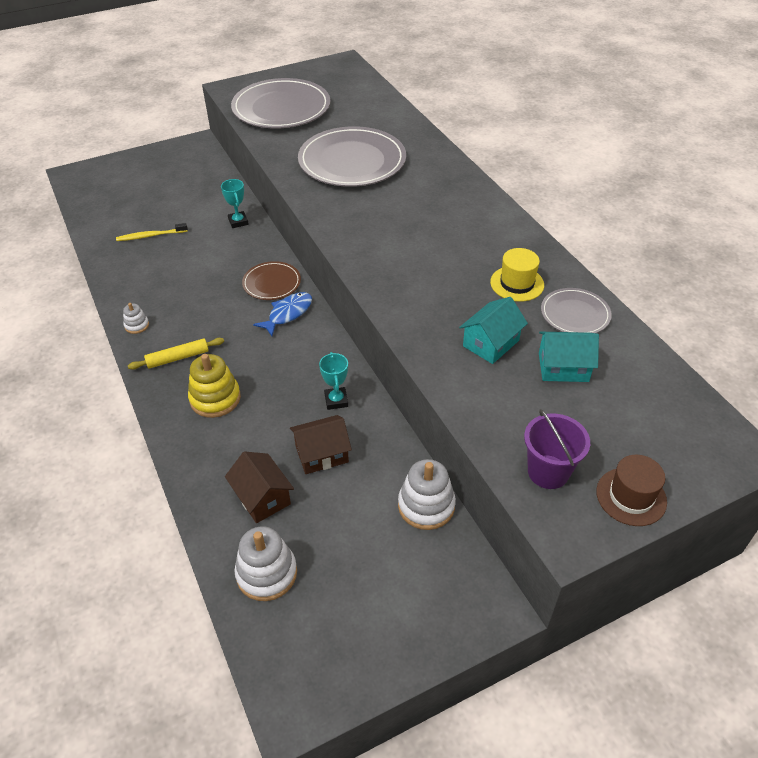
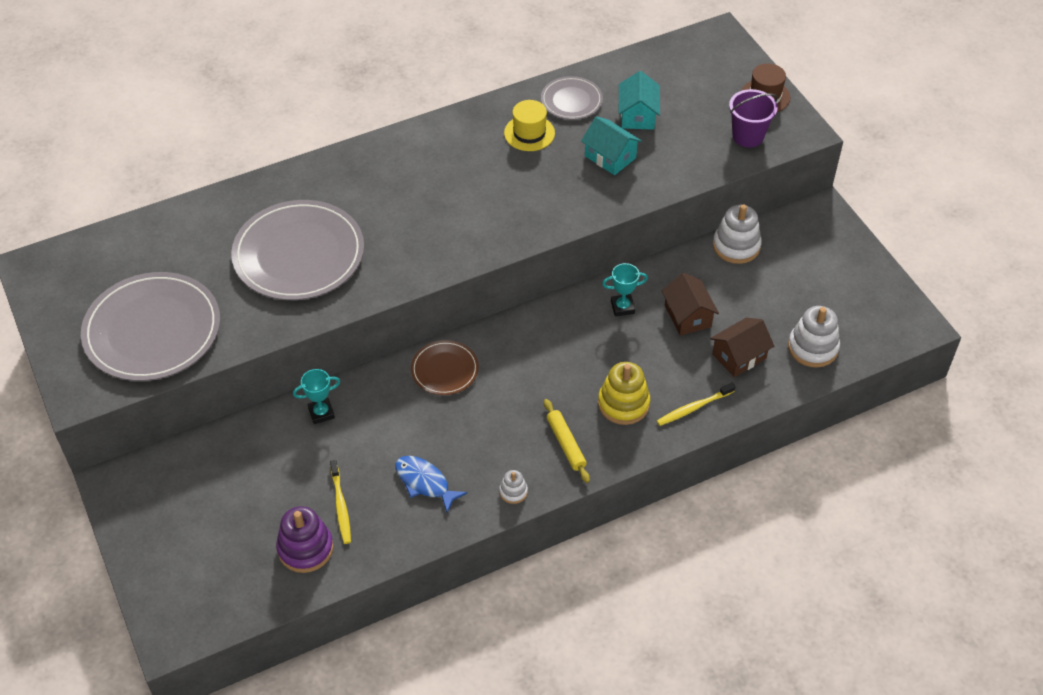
camera: 90 degrees left, 5 degrees up
blue fish [253,292,312,336] -> blue fish moved to [395,456,467,513]
none -> purple stacking toy [276,506,333,573]
none -> yellow toothbrush [657,383,736,426]

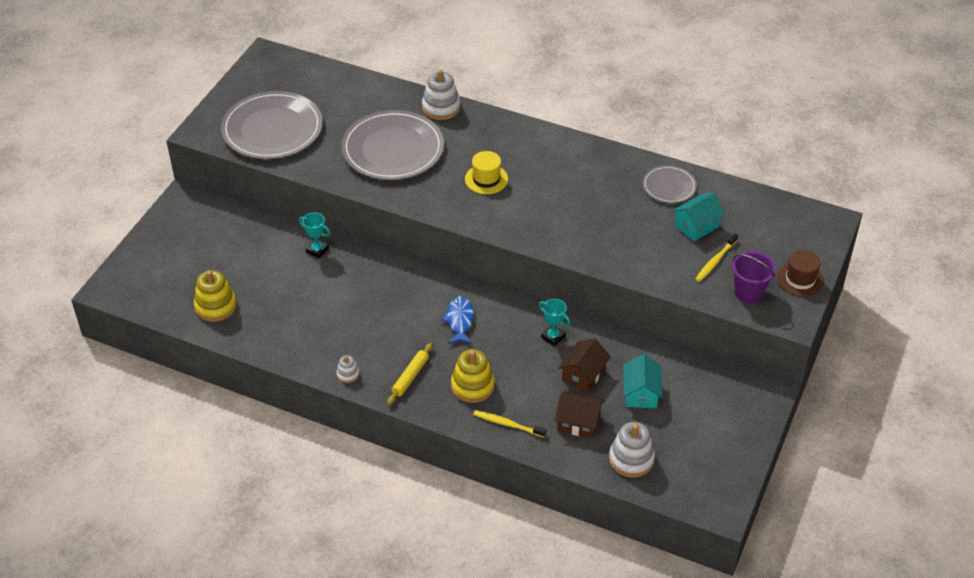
camera: 50 degrees right, 5 degrees down
purple stacking toy [276,506,333,573] -> yellow stacking toy [194,270,237,322]
yellow toothbrush [330,460,351,544] -> yellow toothbrush moved to [695,233,738,282]
blue fish [395,456,467,513] -> blue fish moved to [441,296,474,344]
brown plate [411,340,479,395] -> none
yellow hat [504,100,555,151] -> yellow hat moved to [465,151,508,194]
turquoise house [581,116,642,175] -> turquoise house moved to [623,354,663,408]
white stacking toy [713,204,762,264] -> white stacking toy moved to [422,70,461,120]

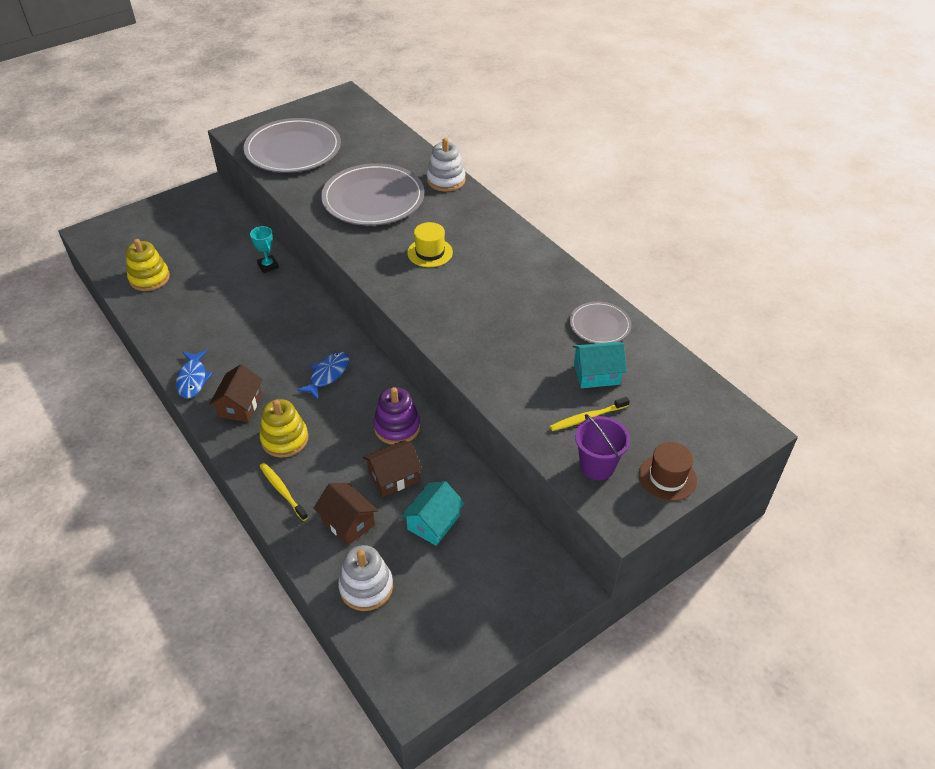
camera: 30 degrees right, 0 degrees up
white stacking toy [336,355,359,383] -> blue fish [176,350,213,398]
yellow rolling pin [387,343,433,405] -> brown house [209,364,263,422]
turquoise trophy [539,299,570,346] -> purple stacking toy [373,387,420,445]

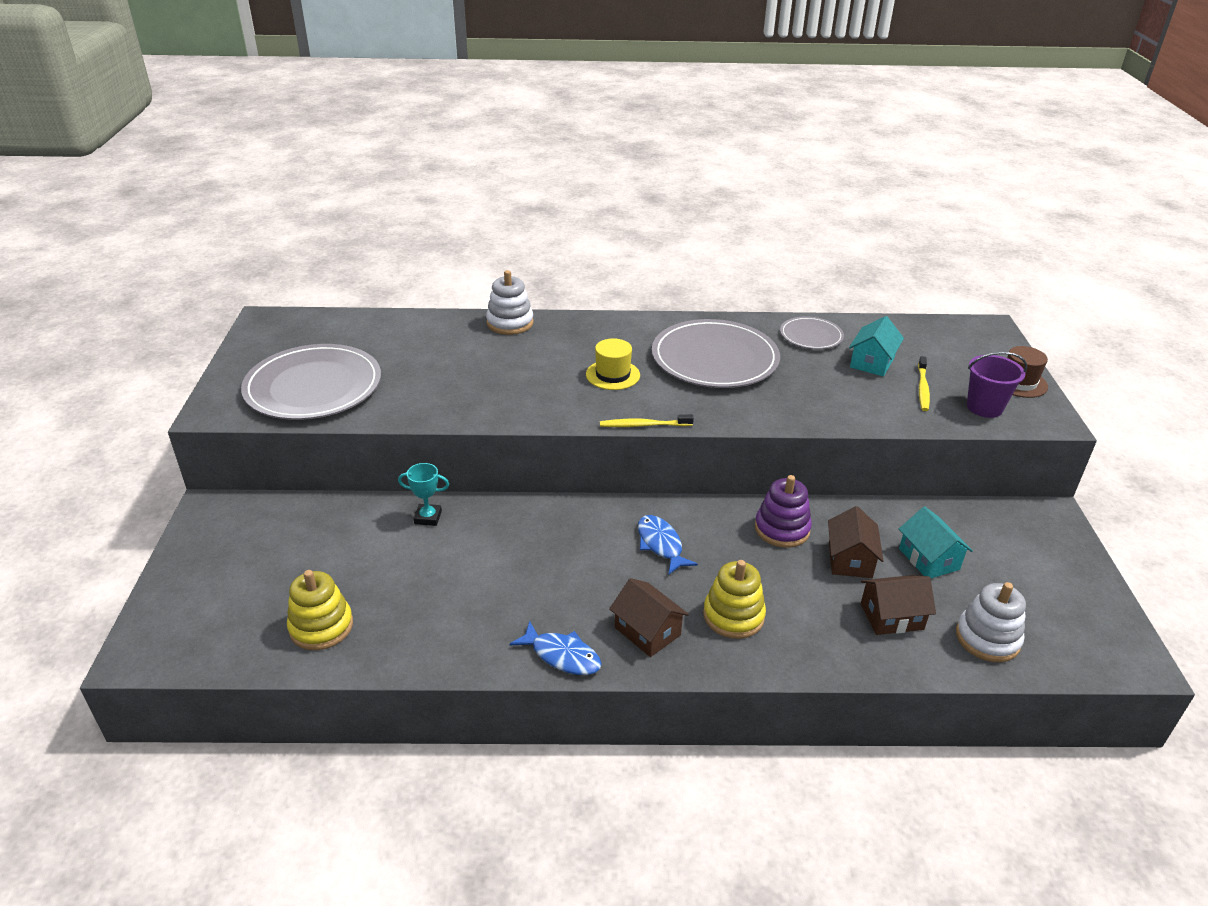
camera: 55 degrees left, 10 degrees down
yellow toothbrush [260,463,308,521] -> yellow toothbrush moved to [600,414,694,427]
grey plate [321,163,424,226] -> grey plate moved to [652,319,780,388]

